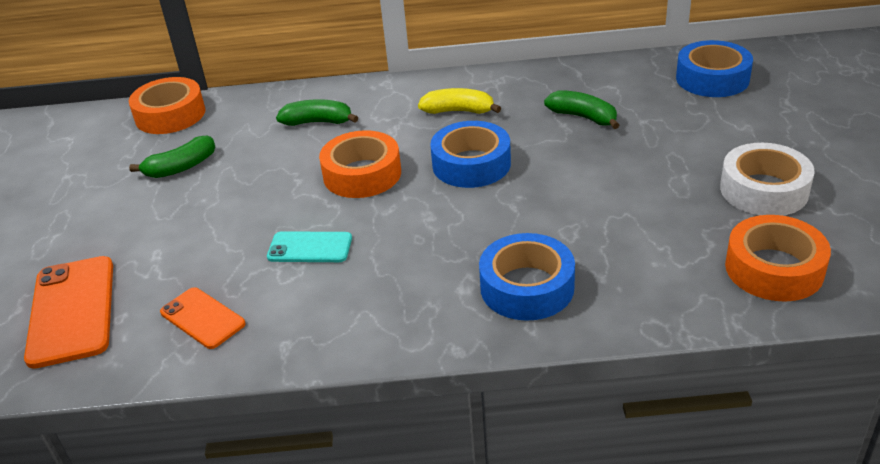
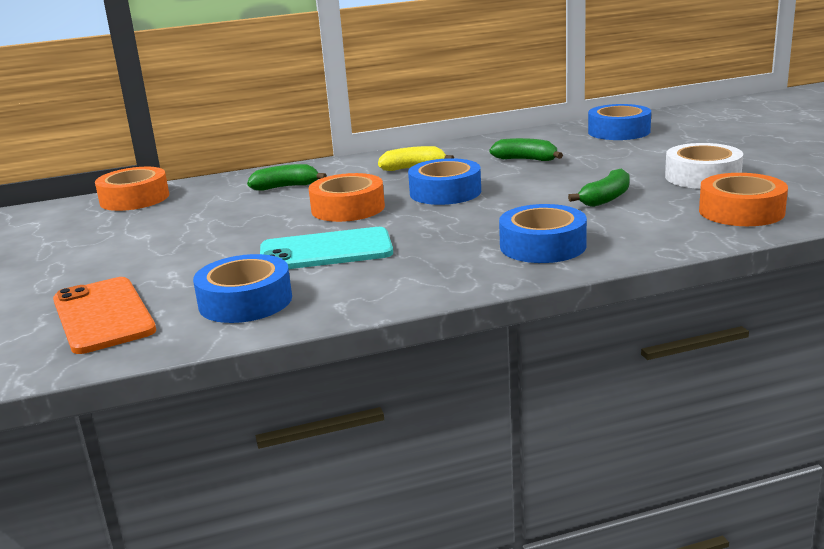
camera: 15 degrees left, 15 degrees down
green banana [129,135,215,178] -> green banana moved to [568,168,630,207]
orange phone [160,287,246,349] -> blue tape [193,254,292,323]
turquoise phone [267,231,352,262] -> turquoise phone [260,227,393,269], size x1.69

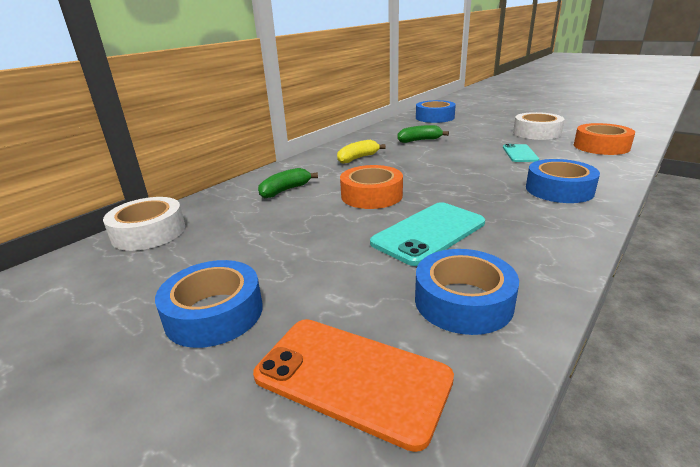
camera: 35 degrees left, 5 degrees up
orange tape [95,167,169,211] -> white tape [103,197,185,251]
blue tape [408,158,481,205] -> blue tape moved to [155,260,263,348]
green banana [568,168,630,207] -> turquoise phone [503,144,539,162]

